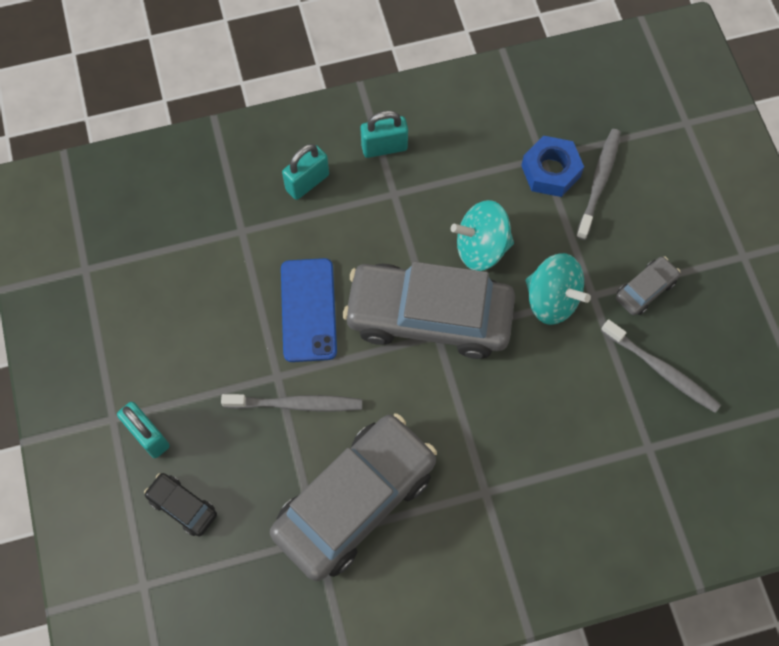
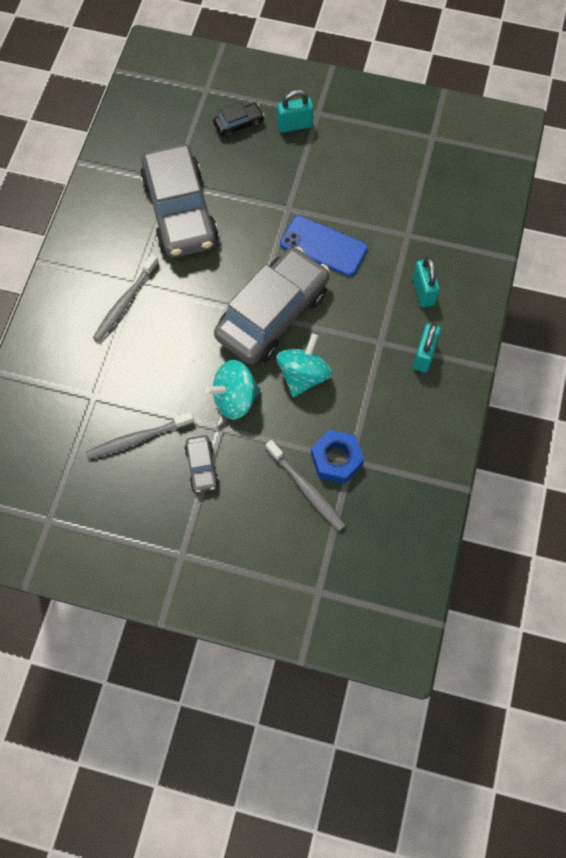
camera: 120 degrees right, 0 degrees up
grey toothbrush [221,394,362,412] -> grey toothbrush moved to [93,254,159,342]

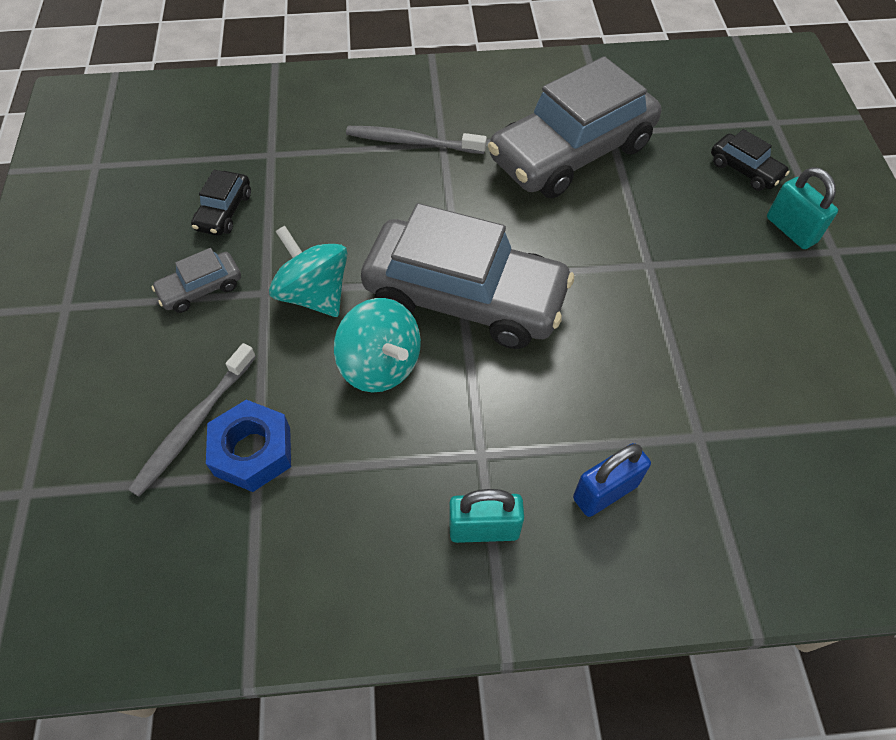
camera: 70 degrees right, 10 degrees down
grey toothbrush [85,412,194,459] -> black car [191,170,251,236]
turquoise spinning top [276,334,332,397] -> turquoise spinning top turned 45 degrees clockwise [334,298,421,392]
blue phone [280,216,368,276] -> none
turquoise padlock [412,257,440,307] -> blue padlock [573,443,651,517]

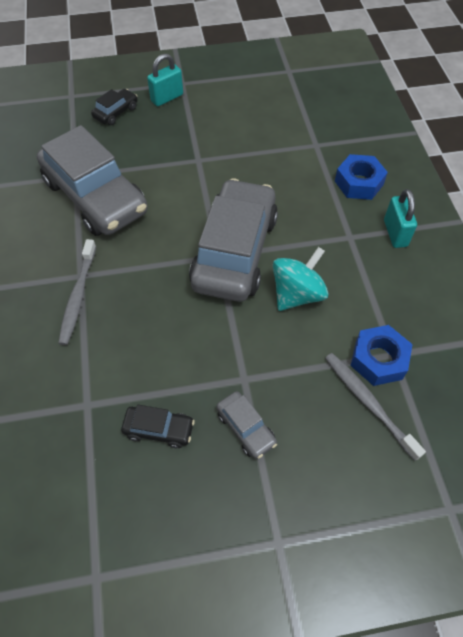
camera: 95 degrees left, 0 degrees up
grey toothbrush [128,343,256,497] -> grey toothbrush turned 150 degrees counterclockwise [325,353,426,461]
turquoise spinning top [269,226,347,317] -> none
blue padlock [573,443,651,517] -> blue nut [335,154,388,200]

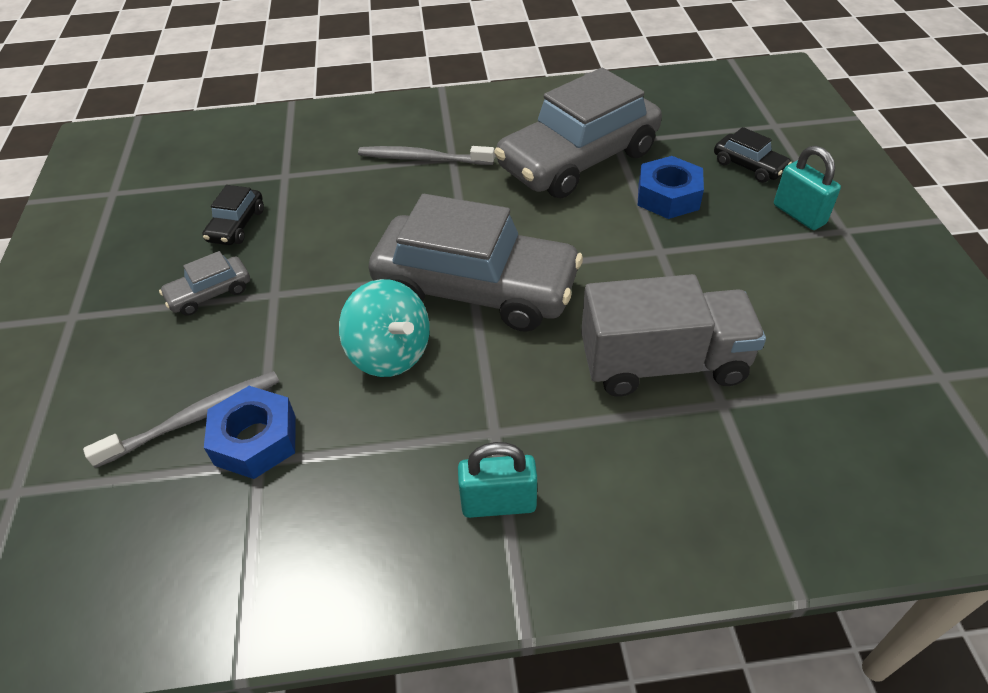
camera: 95 degrees right, 10 degrees down
blue nut [335,154,388,200] -> blue nut moved to [638,156,704,219]
none -> grey truck [581,274,766,397]

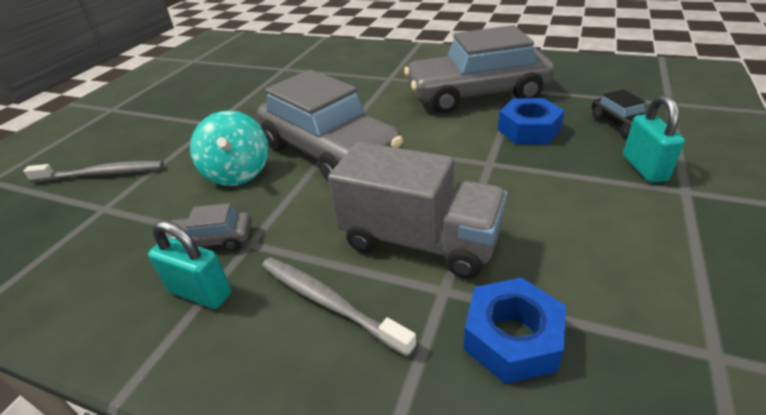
camera: 30 degrees right, 10 degrees down
grey car [159,251,250,315] -> grey car moved to [165,203,252,251]
black car [202,185,264,245] -> none
blue nut [204,386,296,479] -> blue nut moved to [463,278,566,384]
grey toothbrush [358,146,495,165] -> grey toothbrush moved to [262,257,417,357]

